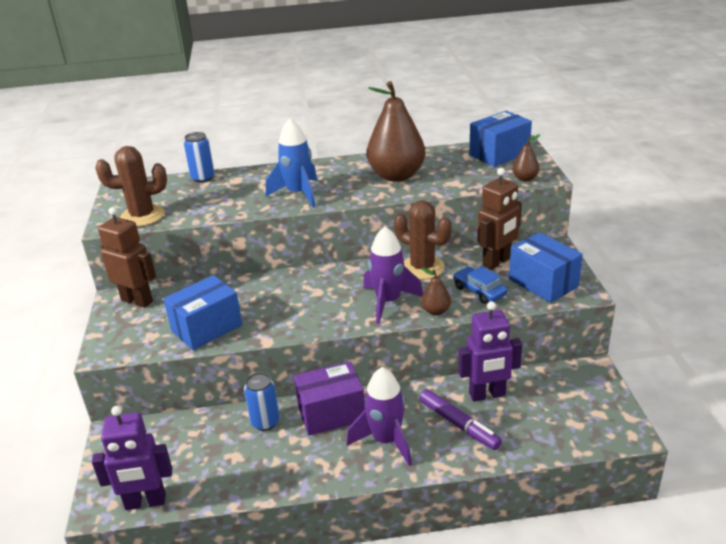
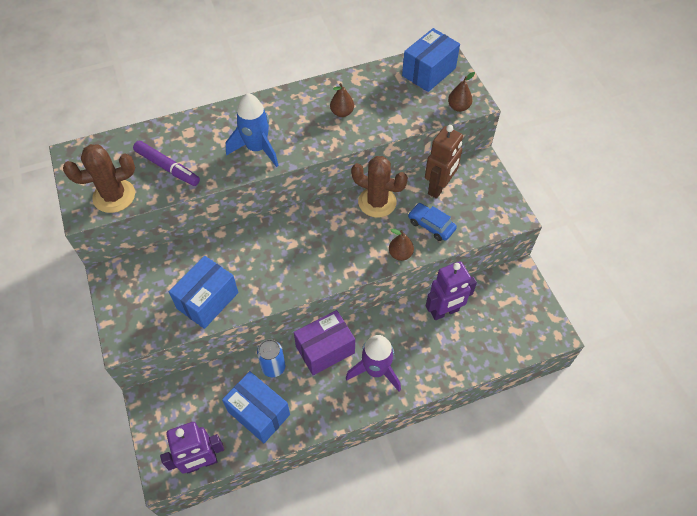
camera: 15 degrees left, 25 degrees up
brown robot [98,207,156,308] -> none
blue can [184,132,215,183] -> none
purple rocket [363,226,423,324] -> none
brown pear [367,81,425,182] -> brown pear [330,83,354,117], size x0.44
purple marker [419,389,502,450] -> purple marker moved to [133,141,200,186]
blue box [509,232,583,303] -> blue box moved to [222,371,290,443]

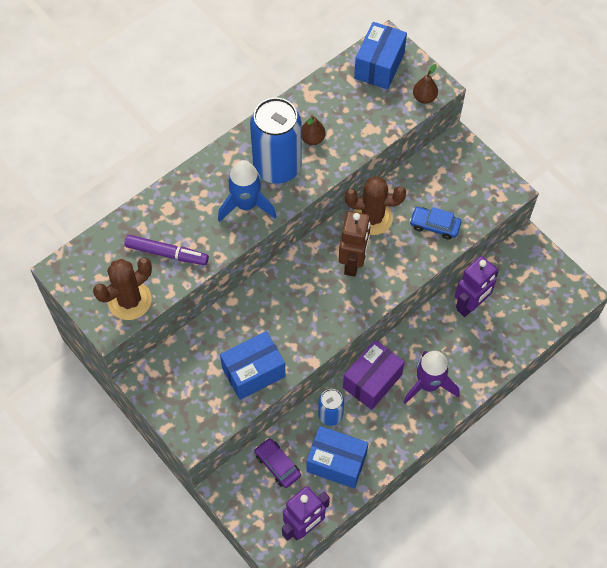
camera: 20 degrees left, 5 degrees up
blue box [169,256,238,329] -> blue box turned 45 degrees clockwise [220,331,286,400]
brown pear [389,229,414,261] -> none
brown robot [425,125,463,199] -> brown robot moved to [339,211,370,277]
none -> blue can [250,98,302,184]
none -> purple car [255,438,301,488]

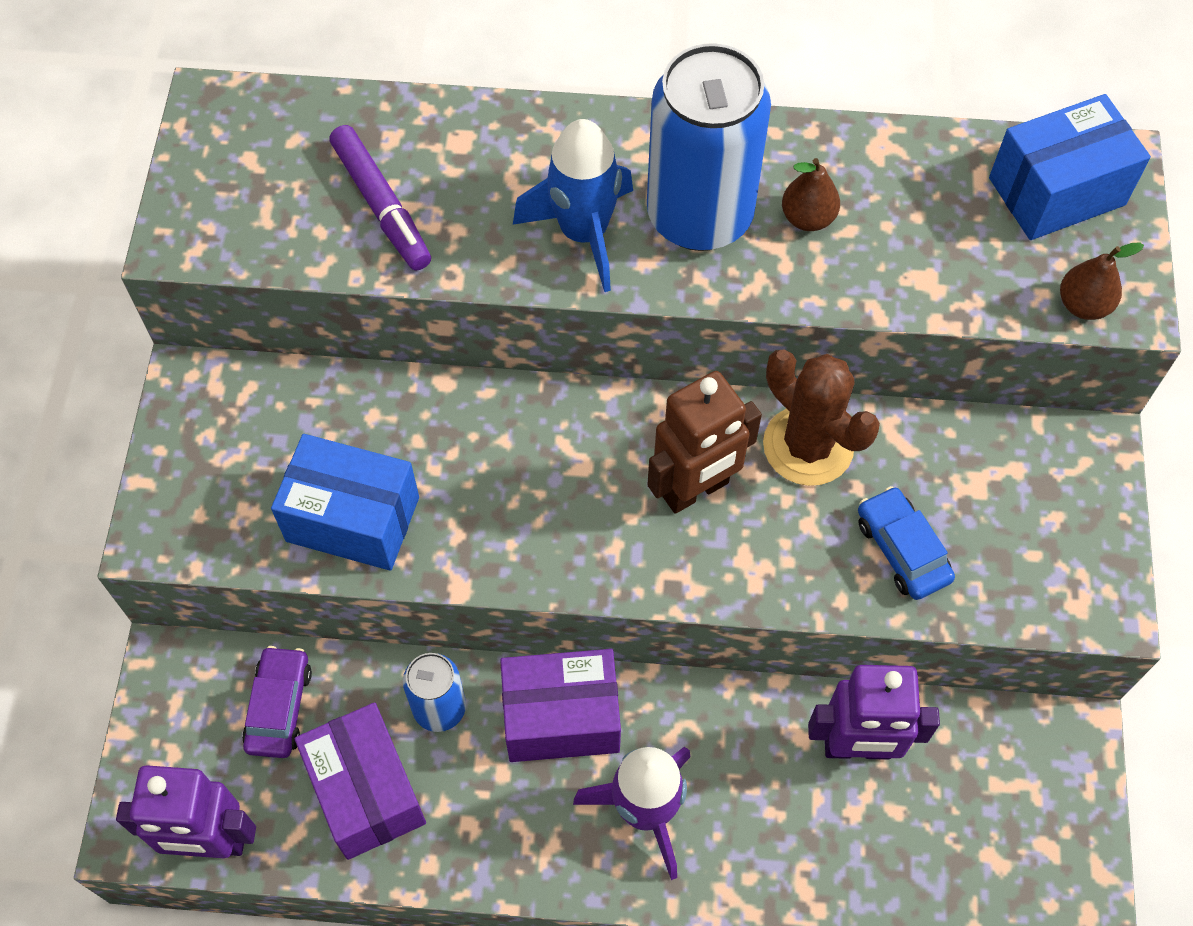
camera: 45 degrees right, 0 degrees up
brown cactus [93,258,152,320] -> none
blue box [306,426,369,488] -> purple box [295,702,426,860]

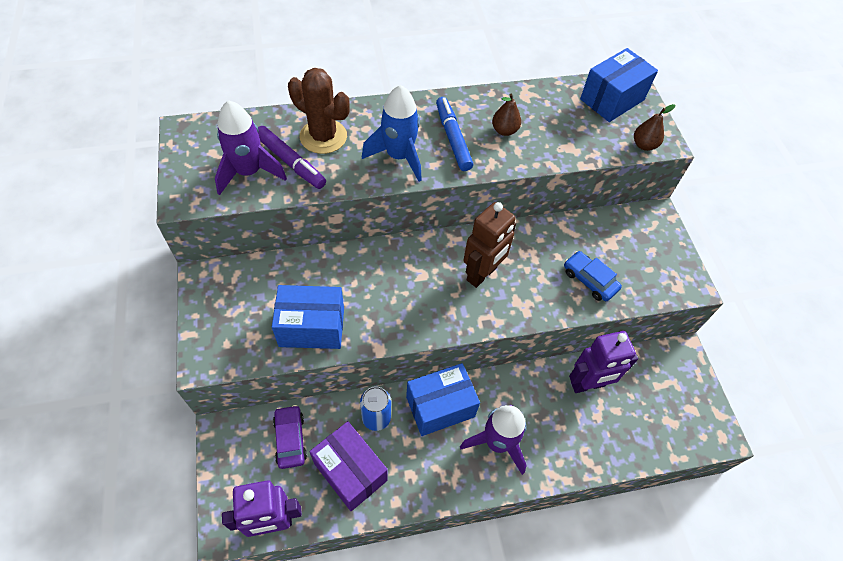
camera: 20 degrees left, 5 degrees down
purple box [500,649,621,762] -> blue box [406,363,480,436]
blue can [647,43,771,251] -> blue marker [436,97,473,171]
brown cactus [763,350,880,486] -> brown cactus moved to [288,68,350,154]
none -> purple rocket [215,100,287,195]

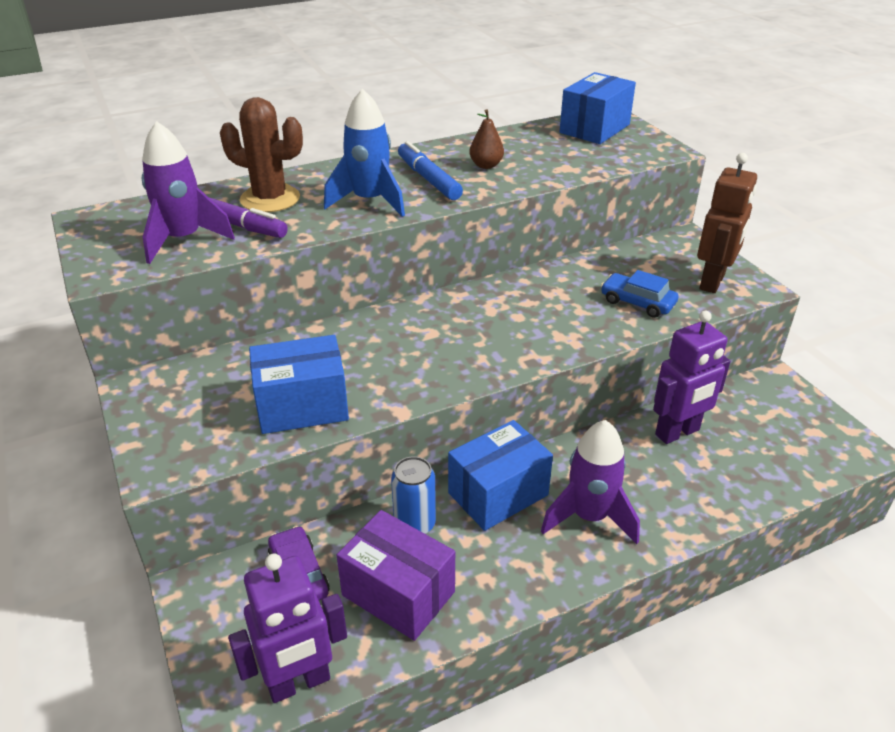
camera: 10 degrees left, 20 degrees down
brown robot [463,202,516,288] -> brown robot moved to [697,153,757,293]
brown pear [634,104,675,151] -> none

